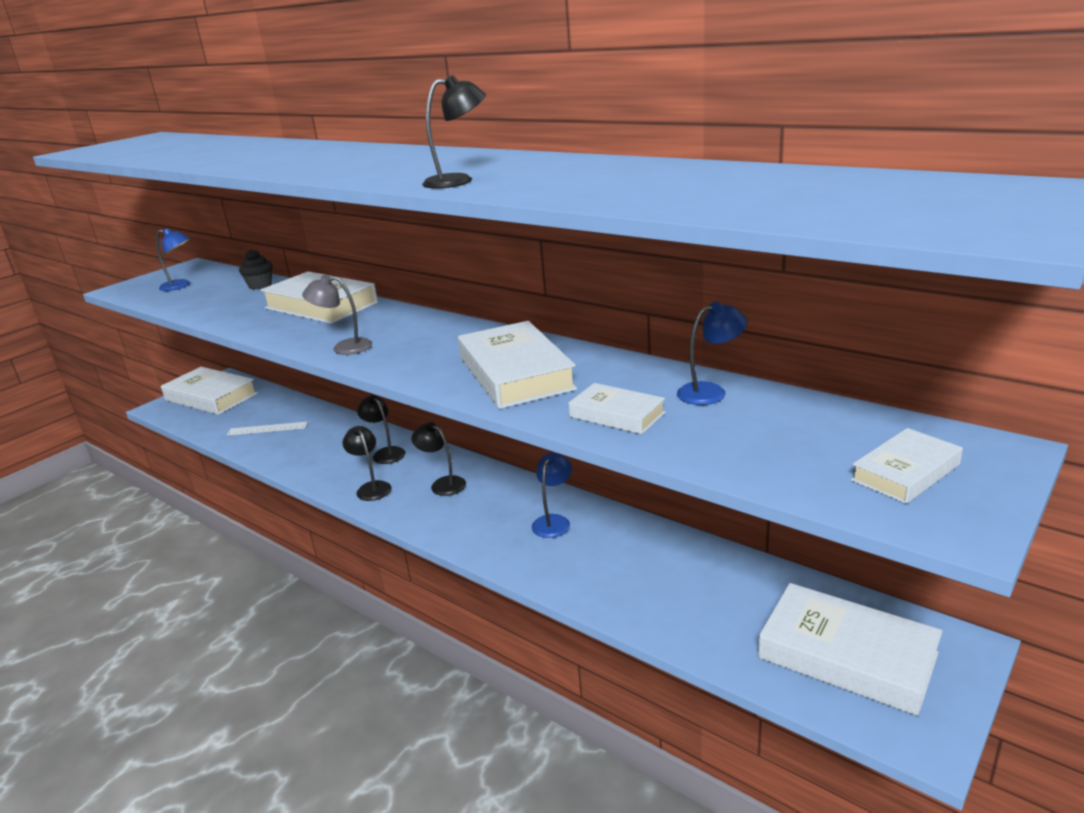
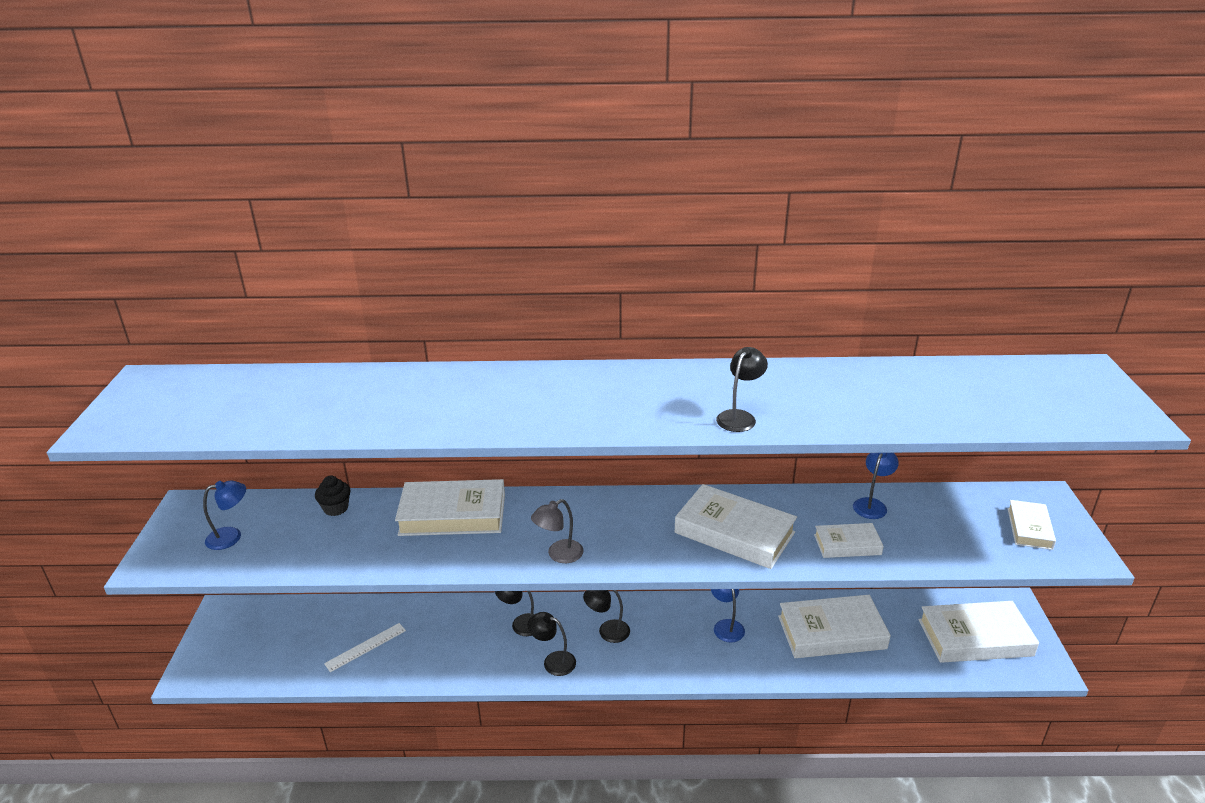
camera: 40 degrees left, 5 degrees up
white book [161,367,258,415] -> white book moved to [778,595,891,658]

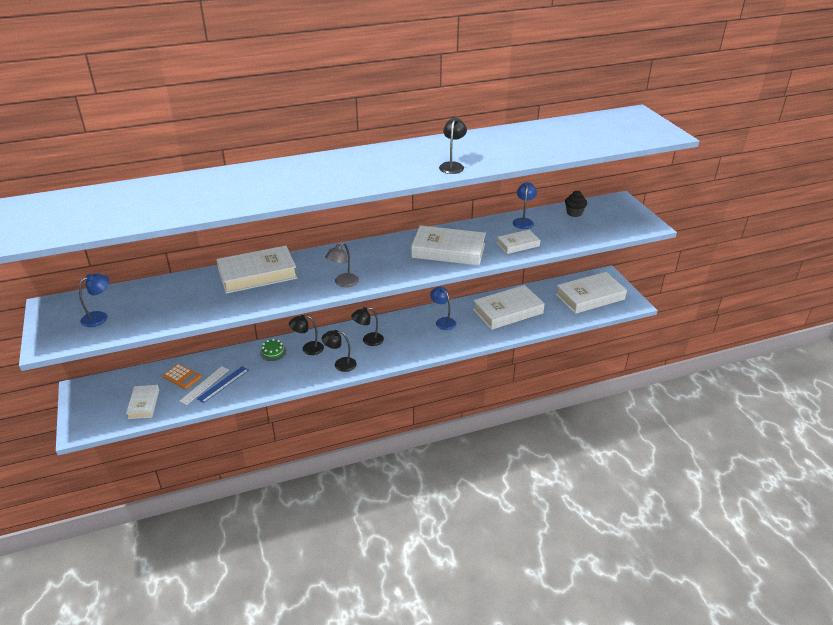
camera: 20 degrees left, 5 degrees up
black cupcake [315,476,351,516] -> black cupcake moved to [565,191,587,217]
white book [1007,500,1056,550] -> white book moved to [126,385,159,419]
none -> orange calculator [163,364,201,389]
none -> blue ruler [197,366,249,403]
none -> green cake [260,339,286,361]

